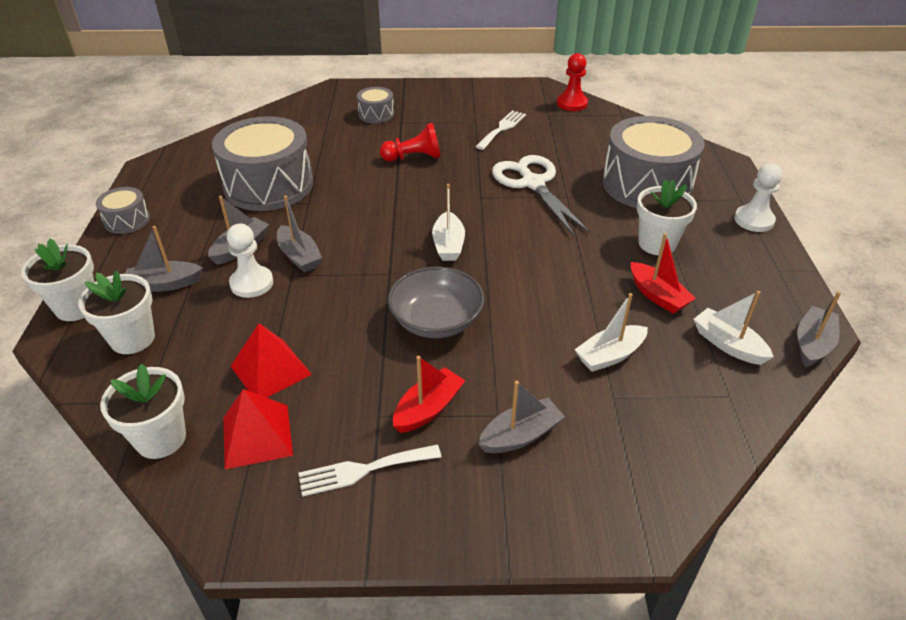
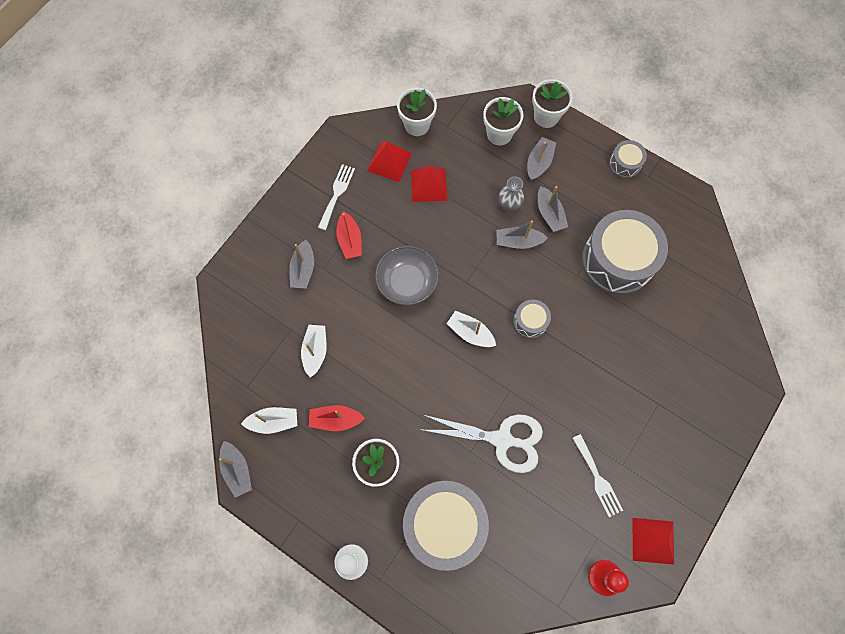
camera: 125 degrees right, 30 degrees up
white pawn [227,223,274,298] -> grey vase [499,177,524,212]
grey drum [357,87,394,123] -> grey drum moved to [513,299,551,339]
red pawn [380,123,440,161] -> none
none -> red pyramid [633,518,674,565]

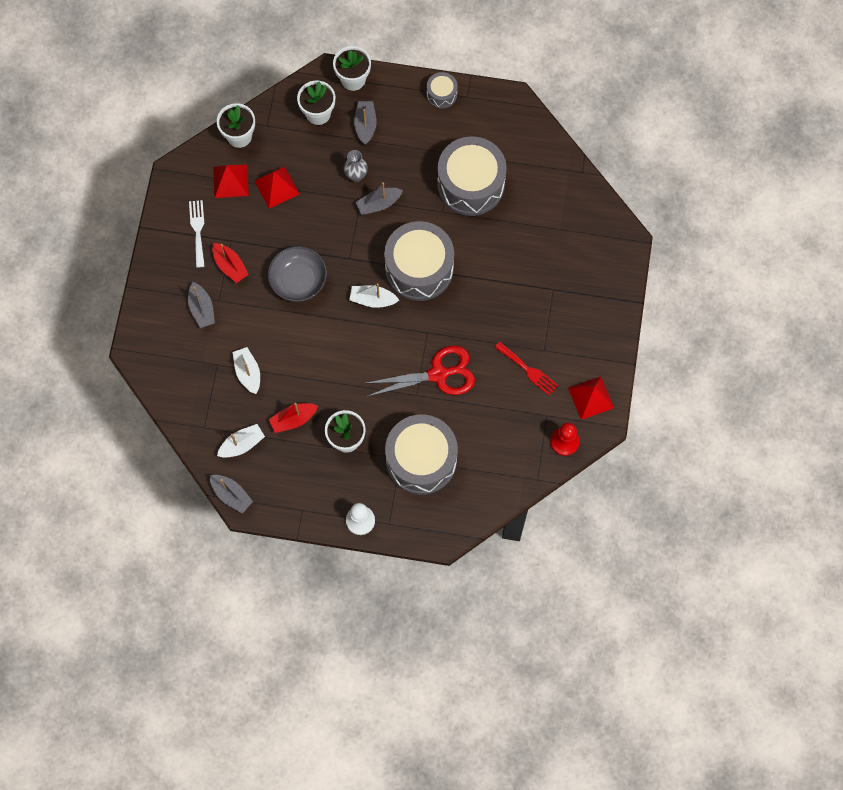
camera: 25 degrees left, 0 degrees up
white scissors [423,414,543,473] -> red scissors [363,346,475,397]
grey drum [513,299,551,339] -> grey drum [384,221,454,301], size x2.16
grey boat [538,186,568,232] -> none
white fork [573,434,623,517] -> red fork [495,342,558,396]

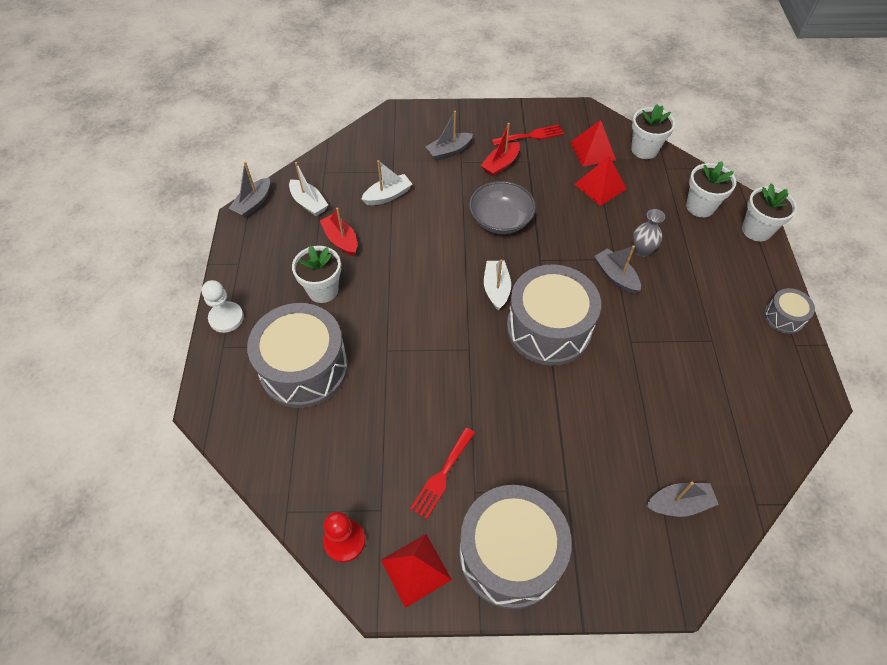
camera: 80 degrees right, 15 degrees down
white fork [189,200,205,268] -> red fork [492,125,564,146]
grey boat [354,101,377,145] -> grey boat moved to [646,482,719,517]
red scissors [363,346,475,397] -> none
grey drum [437,136,507,216] -> grey drum moved to [459,485,572,609]

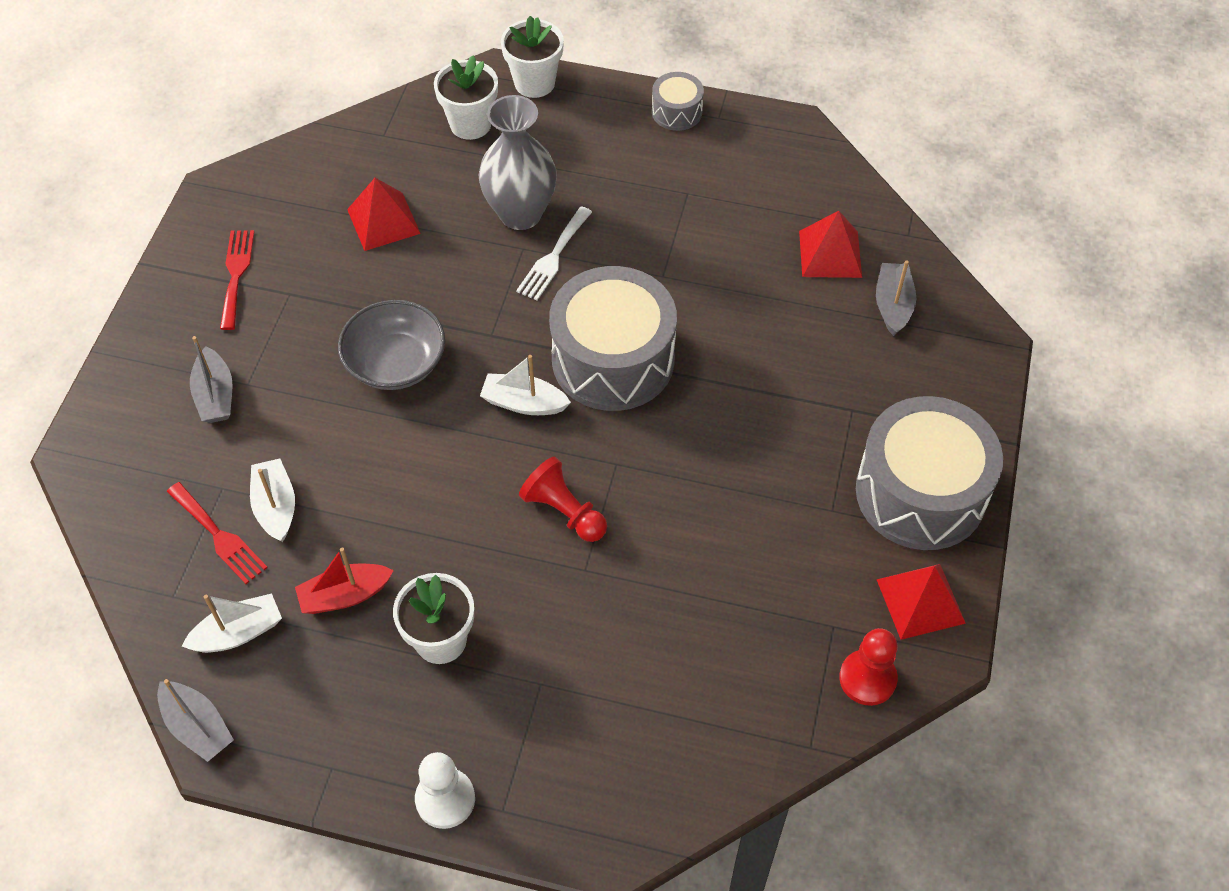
camera: 75 degrees left, 0 degrees up
grey drum [247,303,348,408] -> none
red fork [410,427,475,519] -> red fork moved to [167,482,268,584]
red boat [481,123,520,177] -> none
red pyramid [570,120,616,167] -> red pyramid moved to [799,211,862,278]
grey boat [594,245,641,294] -> white fork [516,206,592,300]
white flower pot [631,104,675,159] -> none
grey vase [632,209,665,257] -> grey vase [479,95,557,230], size x1.85
none -> red pawn [519,457,607,542]

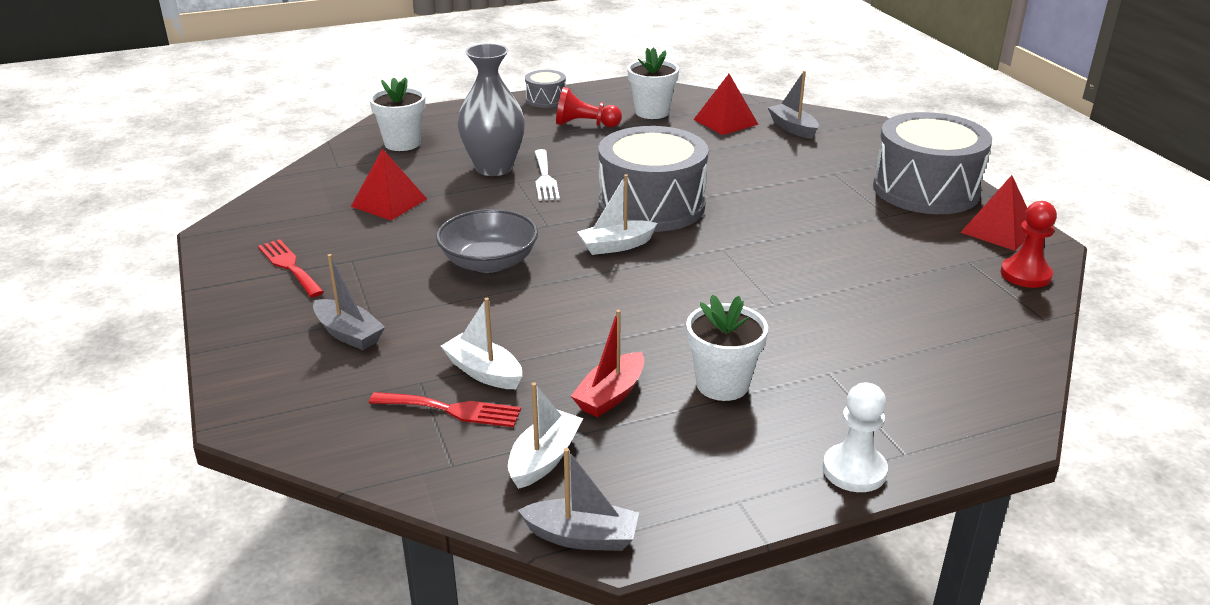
camera: 35 degrees left, 25 degrees down
white flower pot [501,16,564,98] -> white flower pot moved to [627,47,679,119]
red pawn [519,457,607,542] -> red pawn moved to [556,87,622,127]

